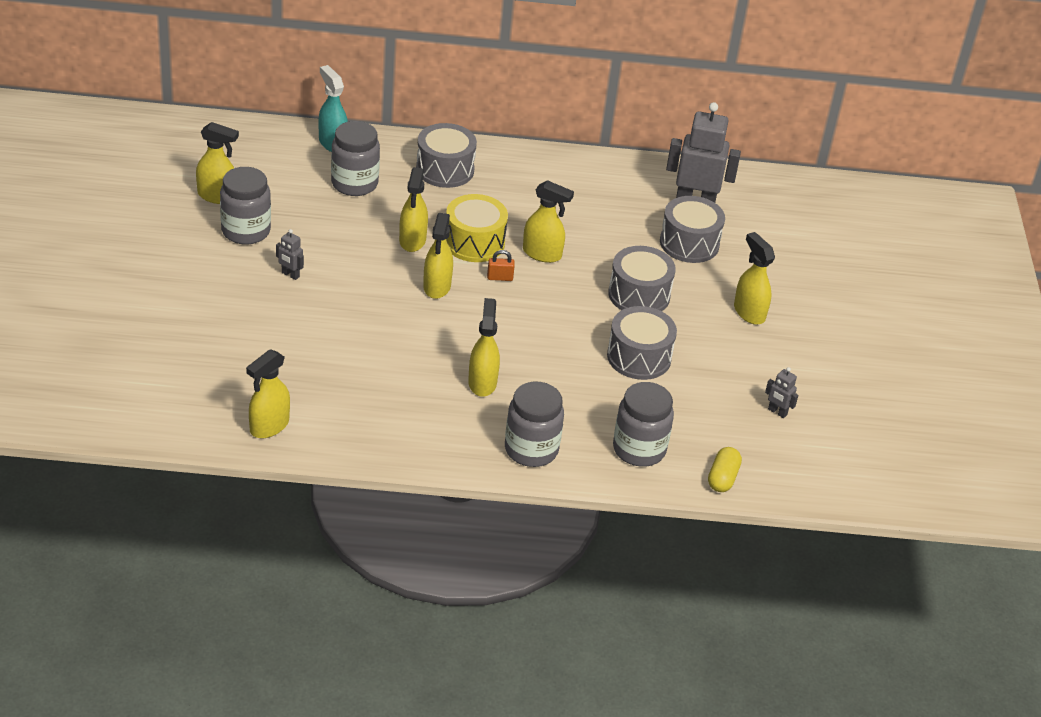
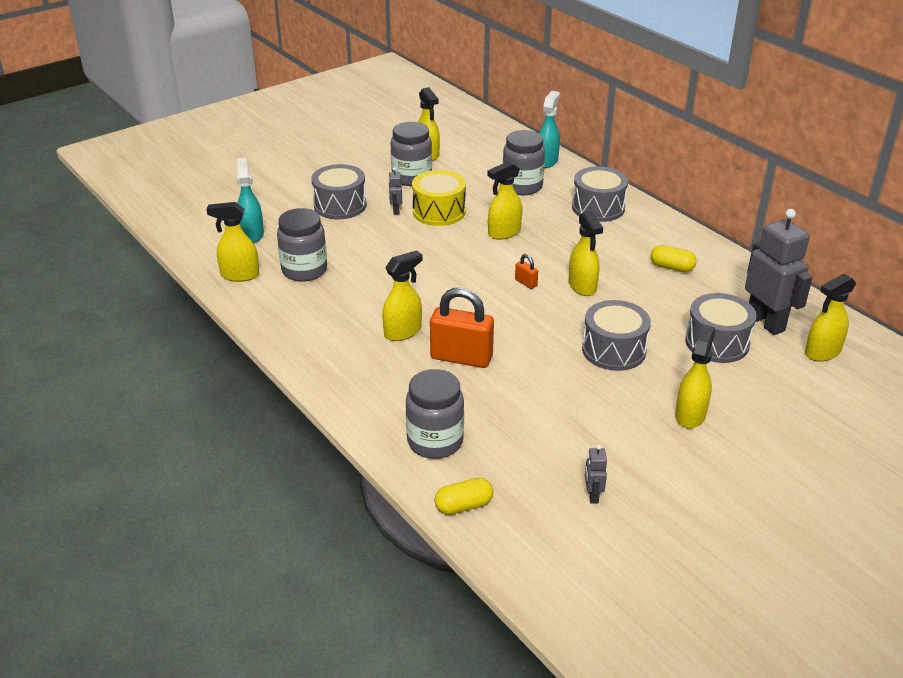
camera: 55 degrees right, 5 degrees down
yellow spray bottle [423,213,453,299] -> yellow spray bottle moved to [805,274,856,362]
yellow drum [446,194,508,262] -> yellow drum moved to [412,170,466,226]
grey jar [505,382,564,467] -> grey jar moved to [277,208,327,282]
grey drum [607,306,677,380] -> grey drum moved to [311,164,367,219]
none -> turquoise spray bottle [237,158,264,243]
none -> orange padlock [430,288,494,368]
none -> yellow capsule [651,245,697,272]

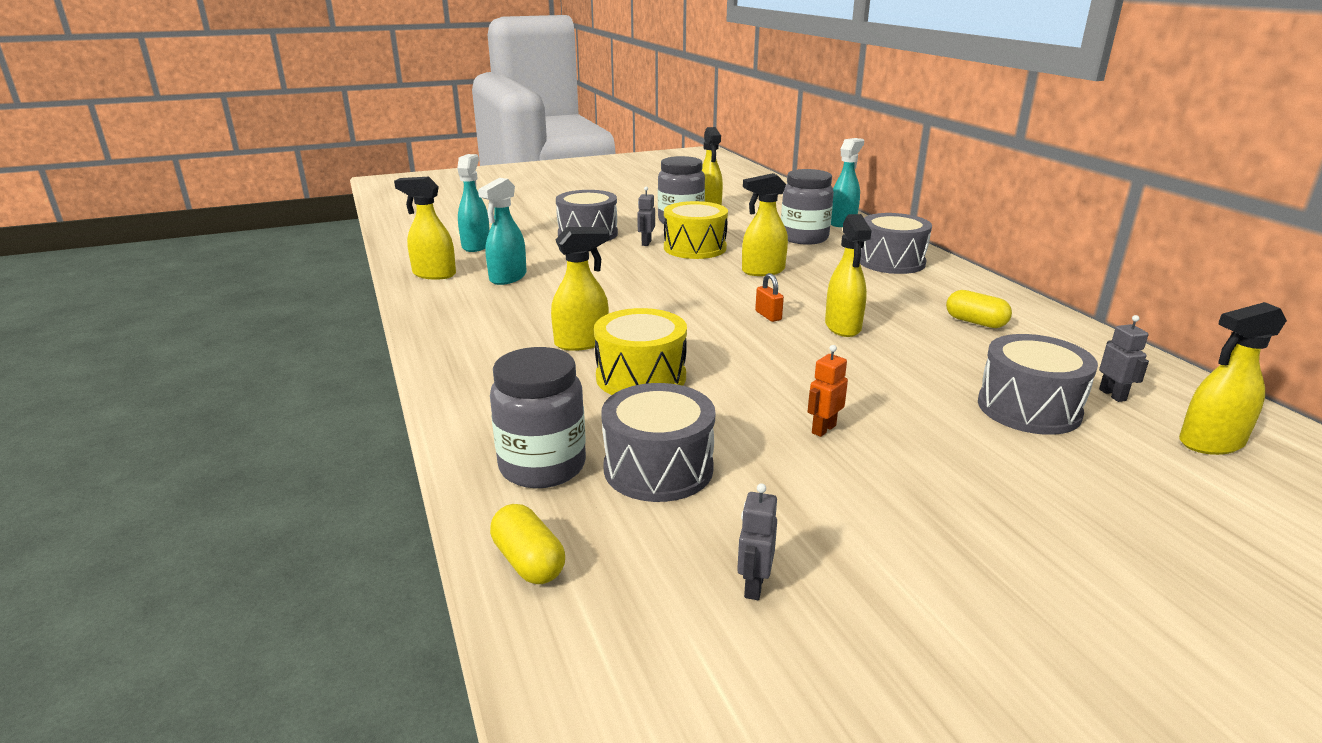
camera: 15 degrees right, 10 degrees down
grey jar [277,208,327,282] -> turquoise spray bottle [478,178,527,285]
orange padlock [430,288,494,368] -> yellow drum [594,308,687,395]
yellow capsule [434,478,493,515] -> yellow capsule turned 60 degrees clockwise [490,504,565,584]
grey drum [582,300,651,371] -> grey drum moved to [601,383,716,502]
yellow spray bottle [675,325,716,429] -> none
grey robot [745,209,813,335] -> grey robot [1099,315,1149,402], size x0.43
none -> orange robot [808,345,848,437]

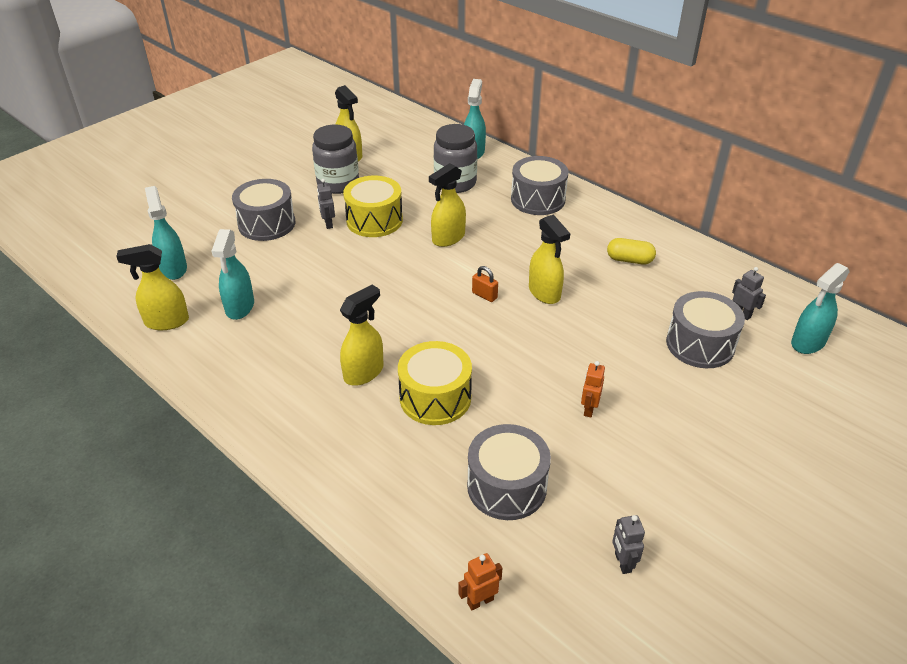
camera: 25 degrees left, 15 degrees up
grey jar [490,347,586,488] -> none
yellow capsule [490,504,565,584] -> orange robot [458,553,502,611]
yellow spray bottle [1179,302,1287,455] -> turquoise spray bottle [791,263,850,354]

